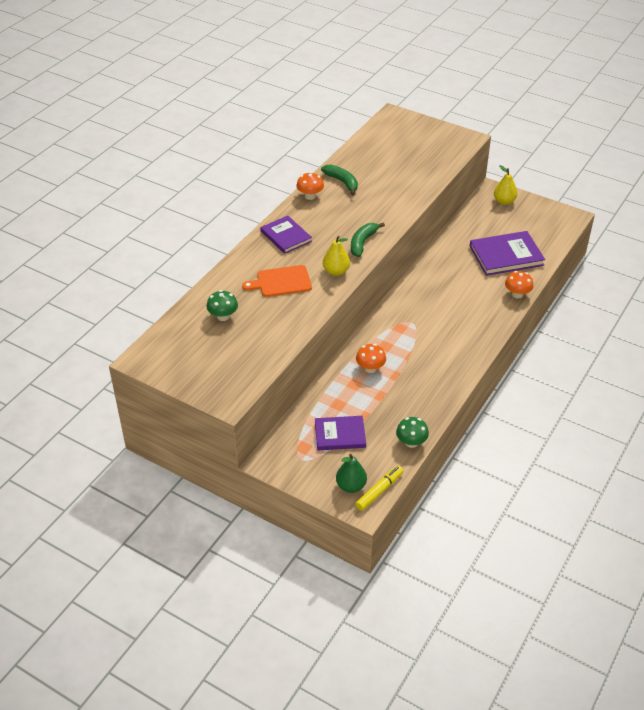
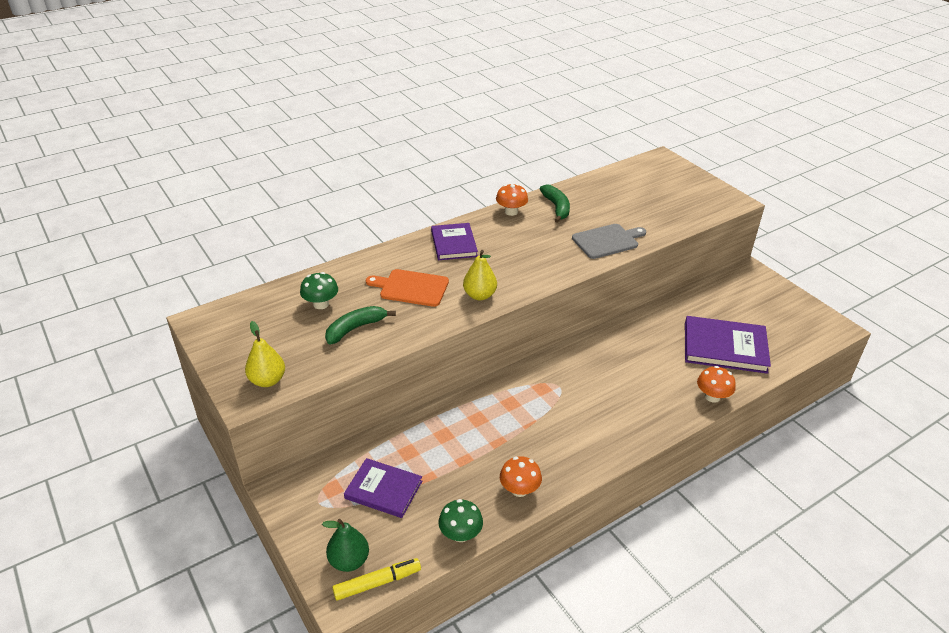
camera: 25 degrees right, 5 degrees down
green banana [351,222,385,257] -> green banana moved to [325,306,396,345]
orange mushroom [356,344,386,373] -> orange mushroom moved to [500,456,542,497]
yellow pear [494,165,517,205] -> yellow pear moved to [245,321,285,387]
none -> grey cutting board [572,224,646,259]

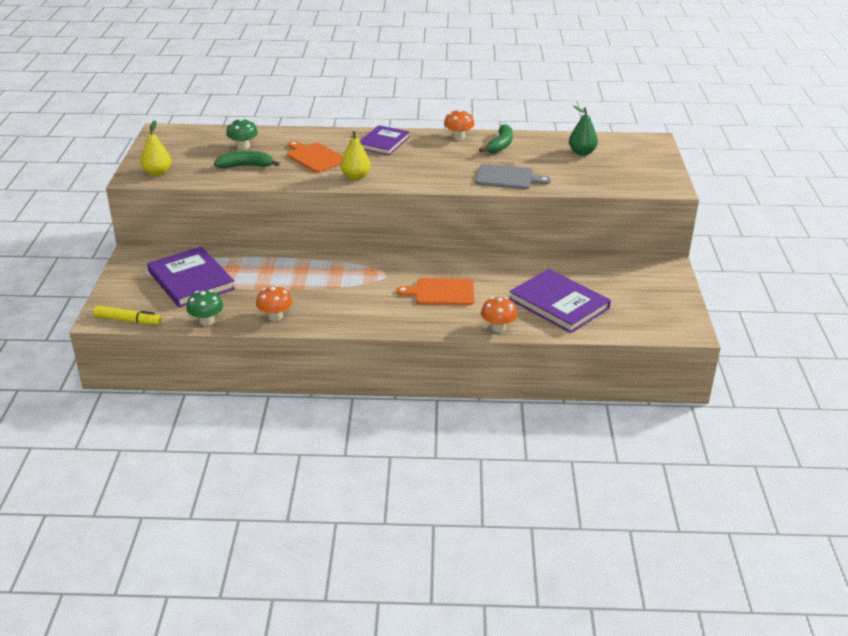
camera: 35 degrees right, 5 degrees down
green pear [322,519,369,572] -> green pear moved to [569,106,598,156]
purple book [344,458,422,518] -> purple book [147,246,235,307], size x1.51
none -> orange cutting board [396,278,474,305]

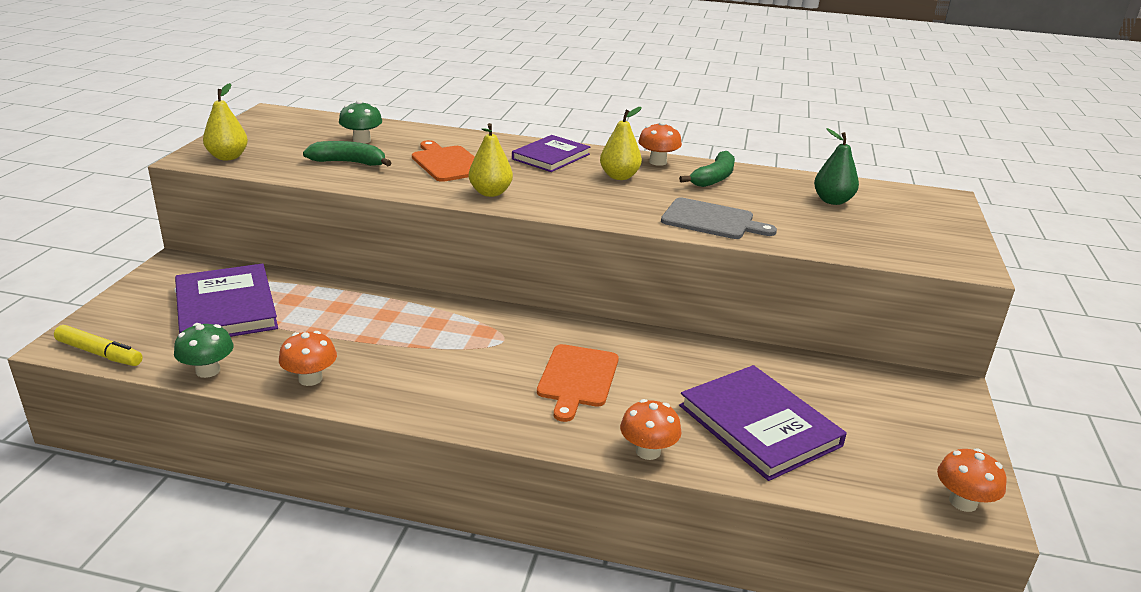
camera: 10 degrees right, 5 degrees down
orange cutting board [396,278,474,305] -> orange cutting board turned 90 degrees counterclockwise [537,344,619,422]
none -> yellow pear [600,107,642,180]
none -> orange mushroom [937,448,1007,512]

